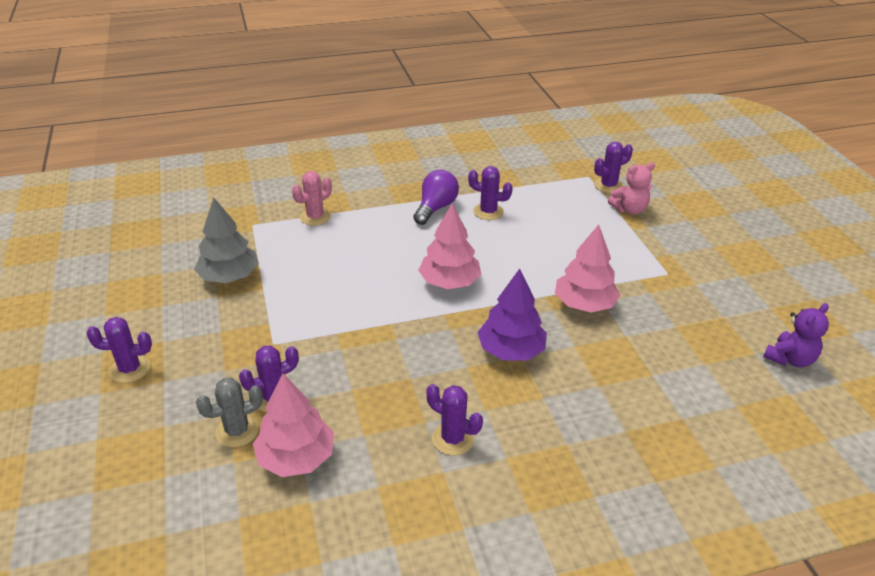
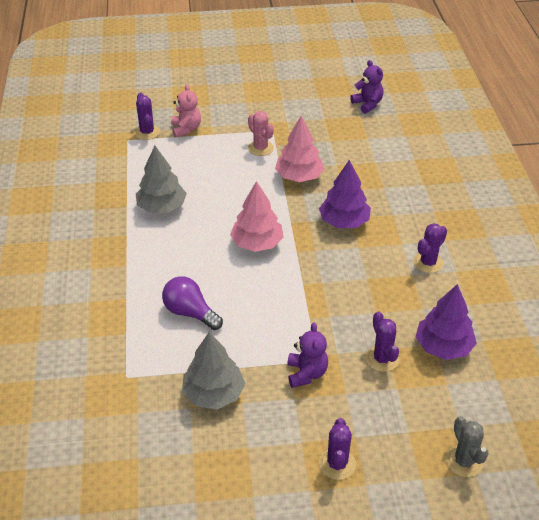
camera: 80 degrees left, 5 degrees up
grey cactus [196,378,263,447] -> grey cactus moved to [446,416,488,477]
pink tree [253,373,334,477] -> purple tree [416,284,477,360]
pink cactus [292,171,332,226] -> pink cactus moved to [248,111,274,156]
purple light bulb [413,170,459,225] -> purple light bulb moved to [162,276,223,330]
purple cactus [468,166,513,220] -> grey tree [136,146,187,213]
none -> purple teddy bear [287,323,328,388]

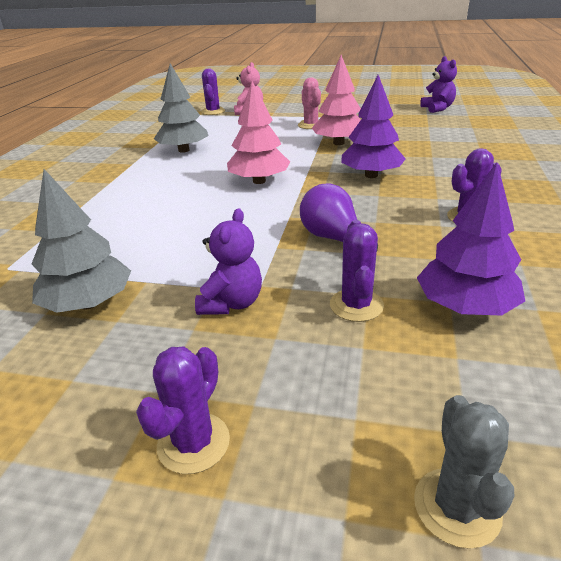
camera: 20 degrees right, 10 degrees down
purple light bulb [162,276,223,330] -> purple light bulb moved to [300,184,378,250]

